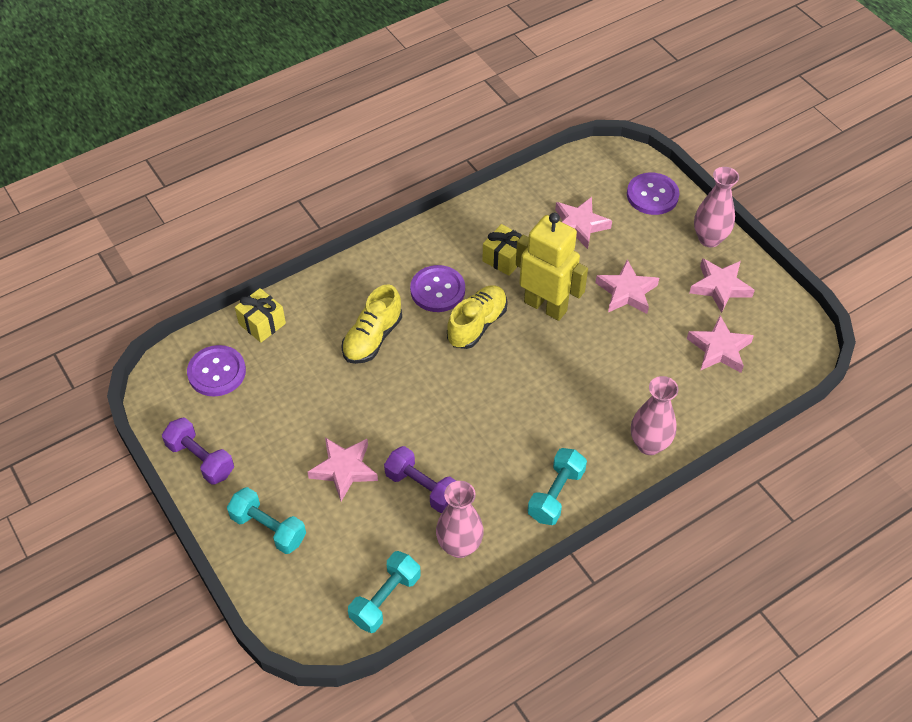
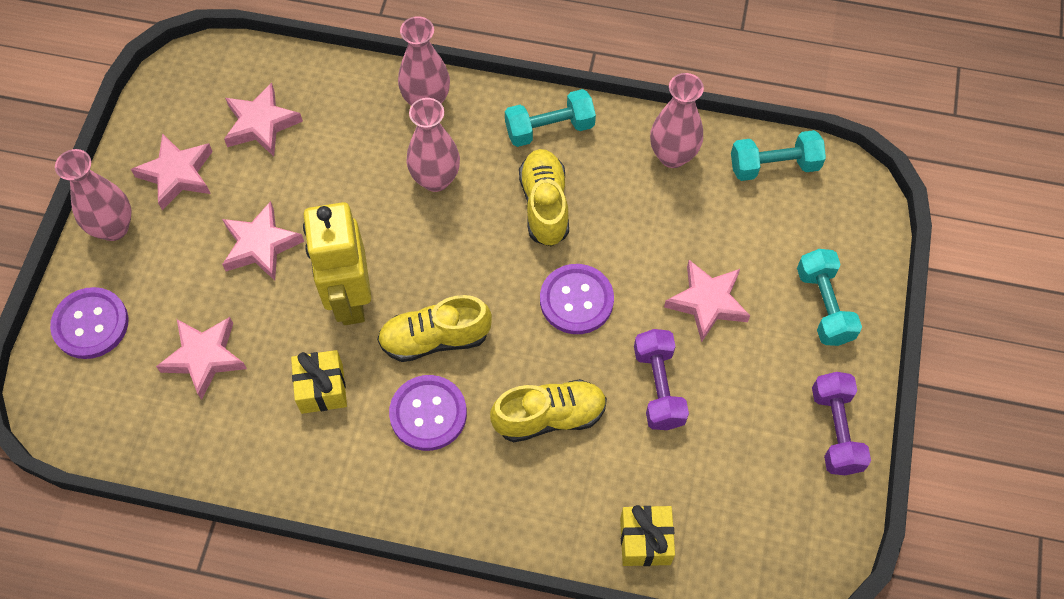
camera: 135 degrees left, 10 degrees up
purple button [187,345,246,396] -> purple button moved to [540,264,614,334]
purple dumbbell [384,446,456,513] -> purple dumbbell moved to [634,329,689,430]
none -> pink vase [406,98,460,192]
none -> yellow shoe [519,149,569,246]

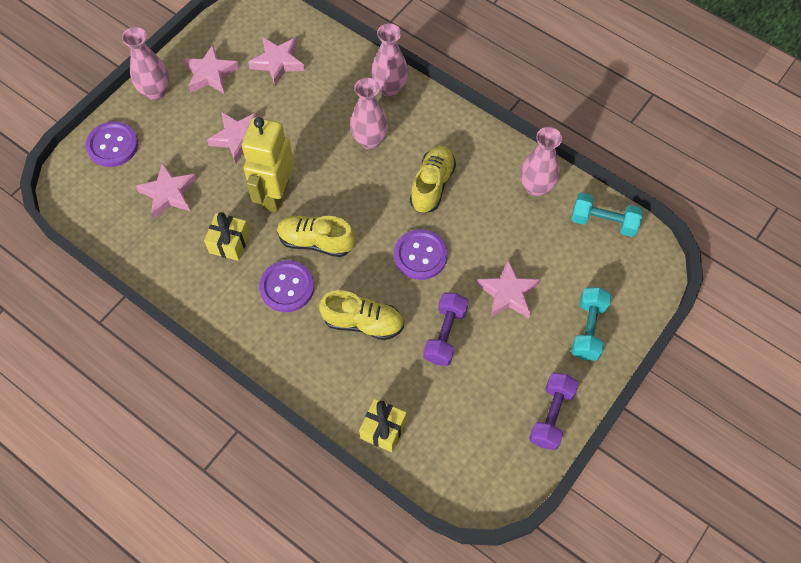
camera: 25 degrees right, 0 degrees up
turquoise dumbbell [505,89,596,147] -> none

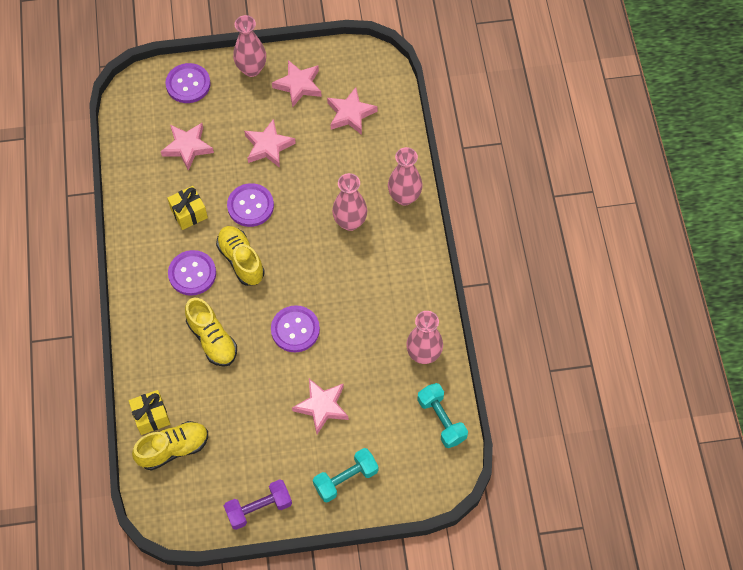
camera: 45 degrees right, 0 degrees up
yellow robot [242,117,294,212] -> purple button [227,183,274,227]
yellow shoe [410,146,456,213] -> yellow shoe moved to [132,421,208,471]
purple dumbbell [423,293,469,366] -> none

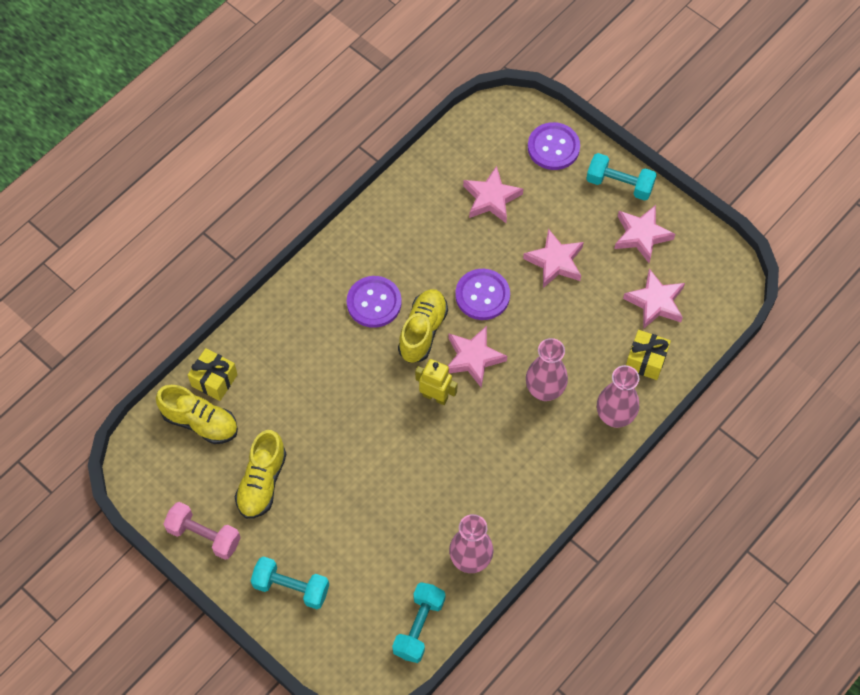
camera: 50 degrees right, 0 degrees up
yellow gift [167,186,208,230] -> yellow gift moved to [626,330,671,380]
yellow shoe [185,298,237,367] -> yellow shoe moved to [235,430,286,519]
purple dumbbell [224,479,292,530] -> pink dumbbell [164,502,241,560]
pink vase [233,15,266,77] -> turquoise dumbbell [586,153,657,201]
purple button [271,305,320,352] -> none
pink star [292,379,349,434] -> pink star moved to [448,326,507,388]
none -> yellow robot [415,359,458,405]

